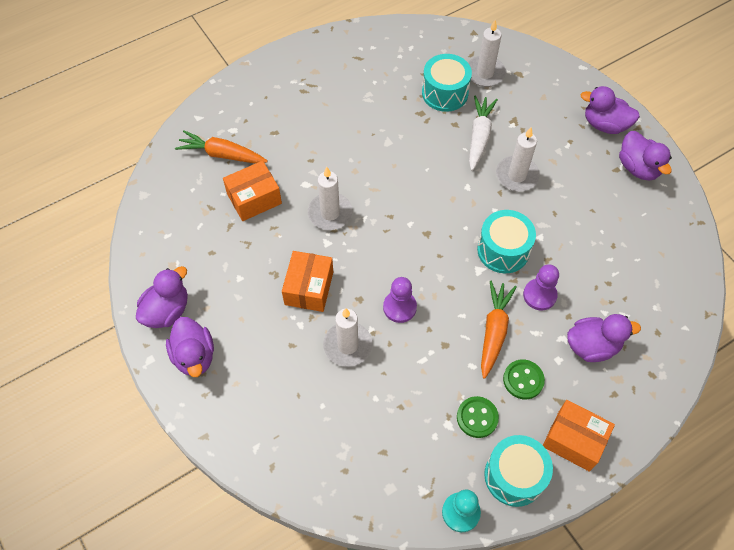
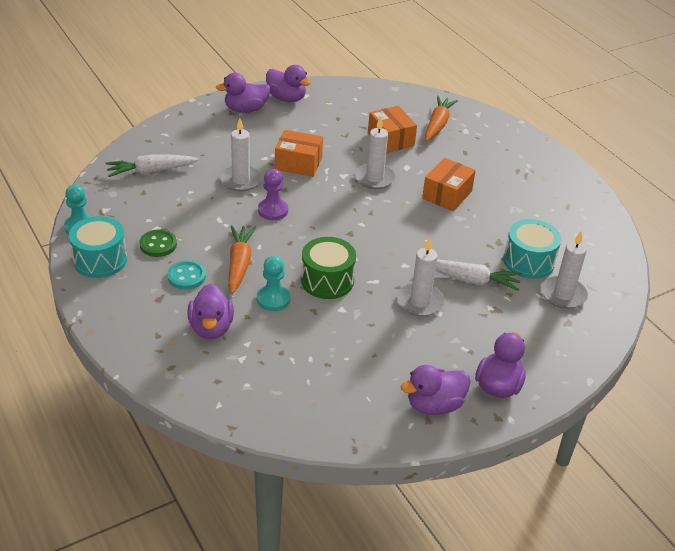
camera: 90 degrees right, 20 degrees down
turquoise drum [477,210,536,273] -> green drum [301,237,356,299]
orange carrot [481,281,517,379] -> orange carrot turned 105 degrees counterclockwise [228,226,256,294]
green button [503,359,545,399] -> turquoise button [167,260,206,290]
purple pawn [523,264,559,311] -> turquoise pawn [257,256,290,311]
orange box [543,400,615,472] -> orange box moved to [422,158,476,211]
none -> white carrot [106,154,199,177]

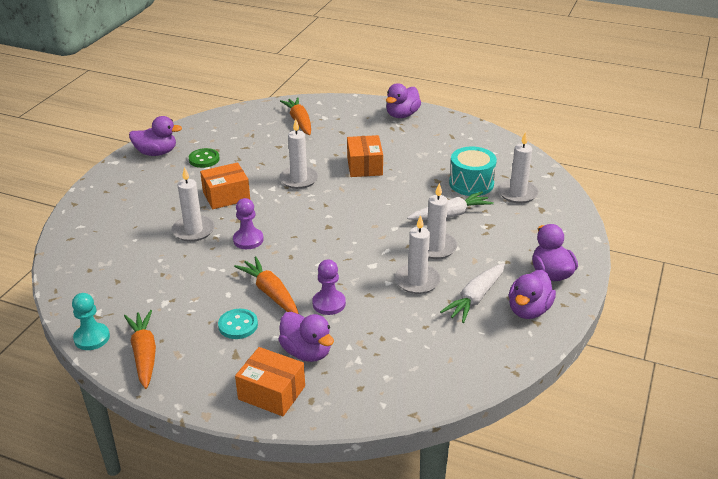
camera: 35 degrees left, 5 degrees down
turquoise drum [69,216,127,278] -> orange carrot [124,310,156,389]
white carrot [106,154,199,177] -> white carrot moved to [440,263,505,323]
green button [139,229,177,257] -> green button moved to [189,148,220,168]
purple duck [216,73,270,113] -> purple duck moved to [386,83,421,118]
turquoise pawn [257,256,290,311] -> purple pawn [312,259,346,315]
green drum [301,237,356,299] -> none
orange box [368,106,417,153] -> orange box moved to [235,347,305,416]
none -> white candle [395,215,441,294]

